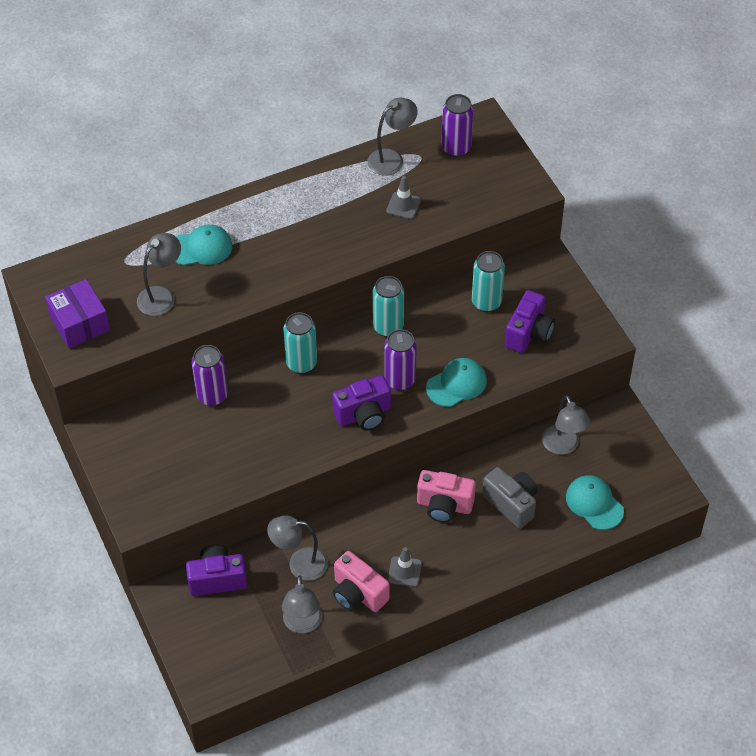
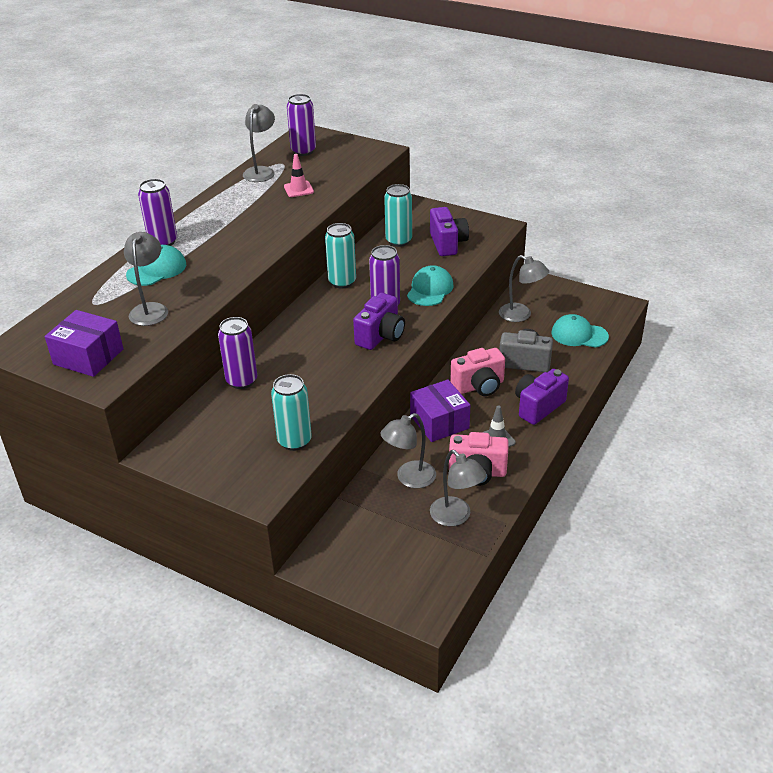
camera: 35 degrees left, 15 degrees down
purple camera [186,544,247,596] -> purple camera moved to [515,369,569,425]
turquoise can [283,312,317,374] -> turquoise can moved to [271,374,312,451]
grey traffic cone [386,176,421,219] -> pink traffic cone [284,154,314,197]
none -> purple can [138,179,177,246]
none -> purple box [410,379,470,442]

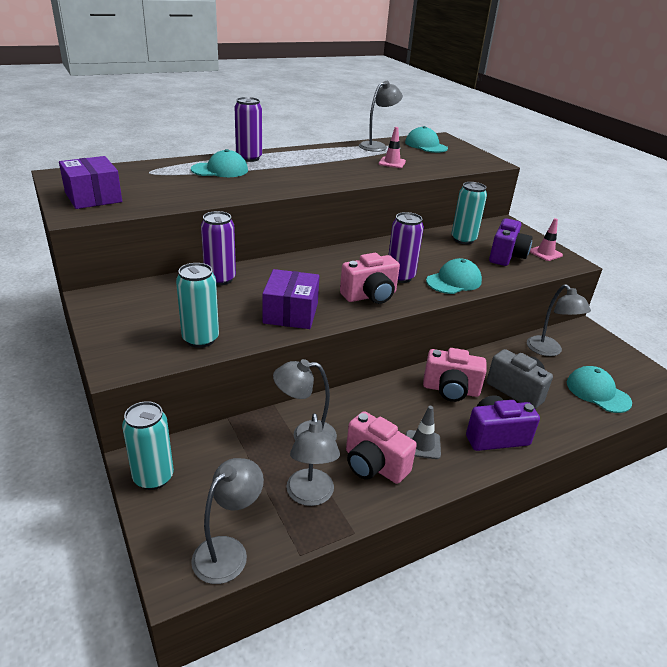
camera: 30 degrees right, 5 degrees down
grey lamp [124,232,168,326] -> grey lamp moved to [191,458,264,584]
purple can [287,94,316,156] -> turquoise cap [405,126,448,153]
turquoise can [325,223,356,288] -> turquoise can moved to [122,401,174,490]
purple camera [353,293,405,350] -> pink camera [340,253,400,304]
purple box [410,379,470,442] -> purple box moved to [262,269,319,329]
none -> pink traffic cone [530,218,563,261]

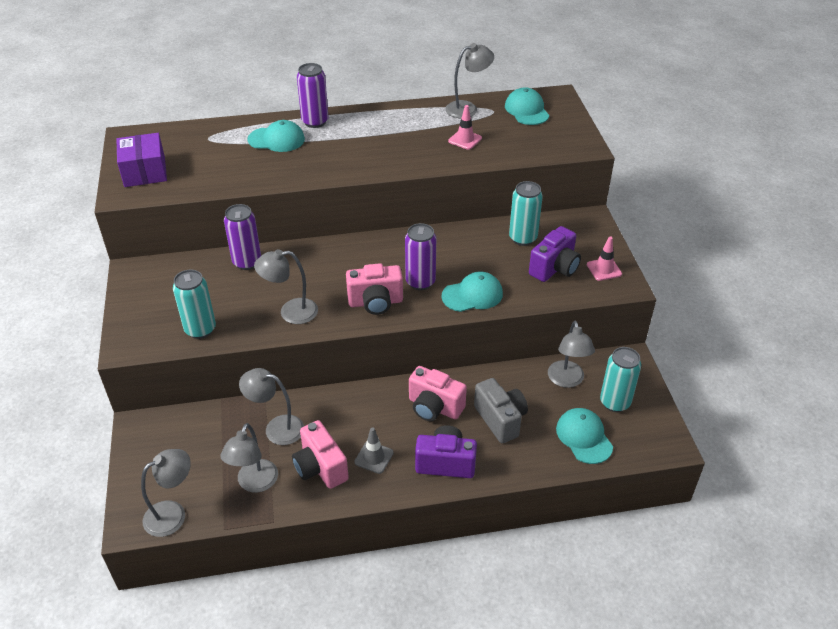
camera: 20 degrees right, 10 degrees up
turquoise can [122,401,174,490] -> turquoise can moved to [600,347,641,412]
purple box [262,269,319,329] -> grey lamp [254,249,318,324]

